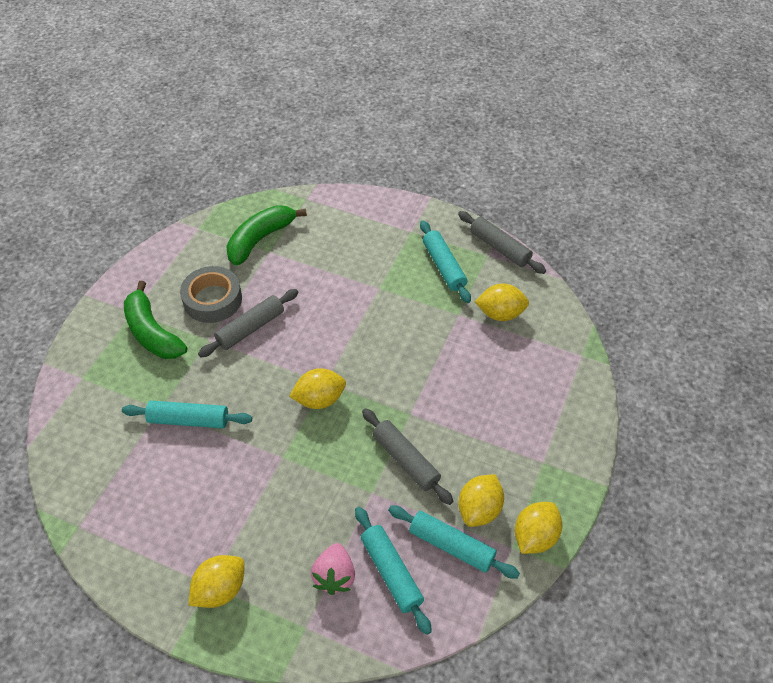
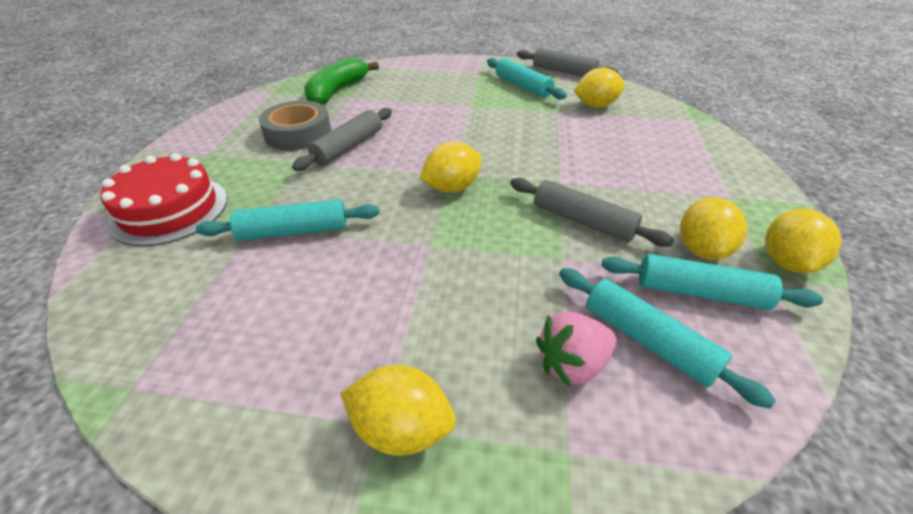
camera: 15 degrees left, 10 degrees down
green banana [124,281,187,359] -> none
yellow lemon [189,555,245,608] -> yellow lemon turned 75 degrees clockwise [340,365,456,456]
pink strawberry [311,543,355,595] -> pink strawberry turned 75 degrees clockwise [536,312,617,388]
none -> red cake [100,153,227,246]

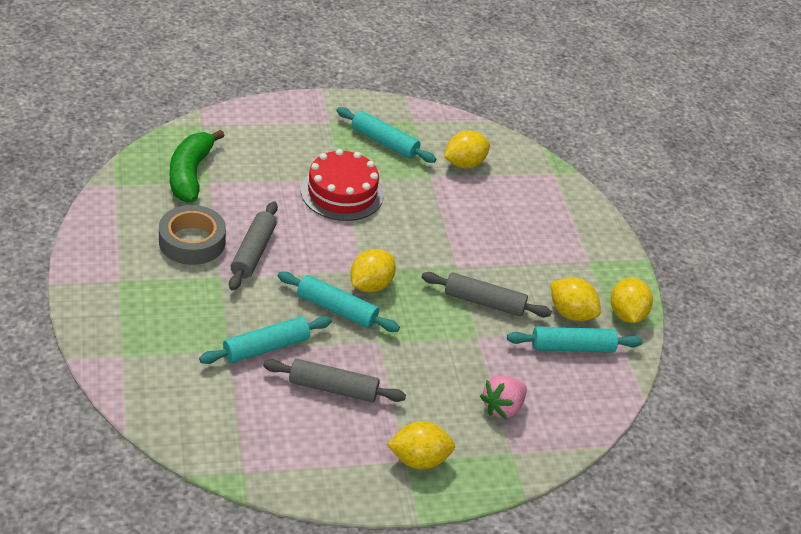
camera: 25 degrees left, 0 degrees up
red cake [100,153,227,246] -> red cake moved to [301,149,384,221]
grey rolling pin [517,48,618,77] -> grey rolling pin moved to [263,359,406,402]
turquoise rolling pin [559,268,776,409] -> turquoise rolling pin moved to [278,271,400,332]
yellow lemon [680,197,747,260] -> yellow lemon turned 45 degrees counterclockwise [551,277,601,321]

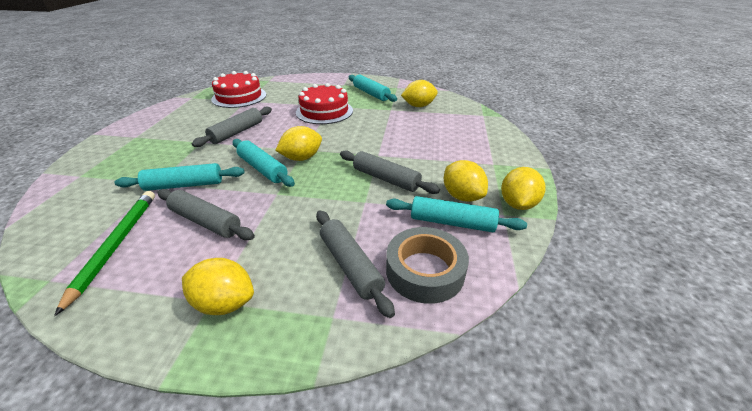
camera: 25 degrees right, 5 degrees down
grey tape [159,205,226,265] -> grey tape moved to [386,227,469,304]
green banana [170,130,224,203] -> red cake [211,71,266,108]
pink strawberry [480,375,527,419] -> grey rolling pin [316,210,395,318]
none -> green pencil [54,191,155,316]

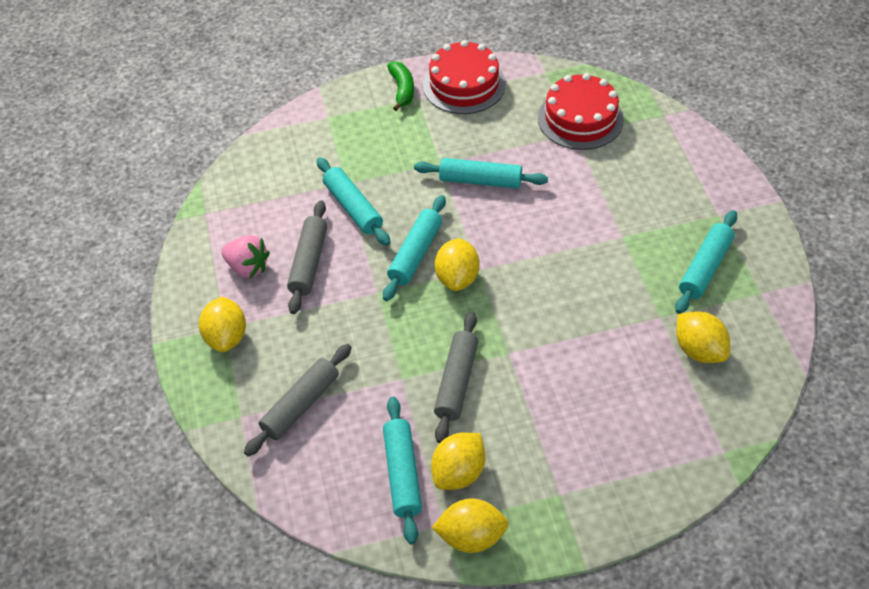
camera: 70 degrees right, 15 degrees up
green pencil [54,191,155,316] -> none
grey rolling pin [192,107,272,147] -> turquoise rolling pin [414,158,548,189]
yellow lemon [275,126,322,161] -> yellow lemon turned 60 degrees clockwise [435,238,480,291]
red cake [296,83,353,124] -> red cake moved to [423,40,506,114]
grey tape [386,227,469,304] -> none
none -> pink strawberry [221,235,270,278]
none -> green banana [387,61,414,111]

